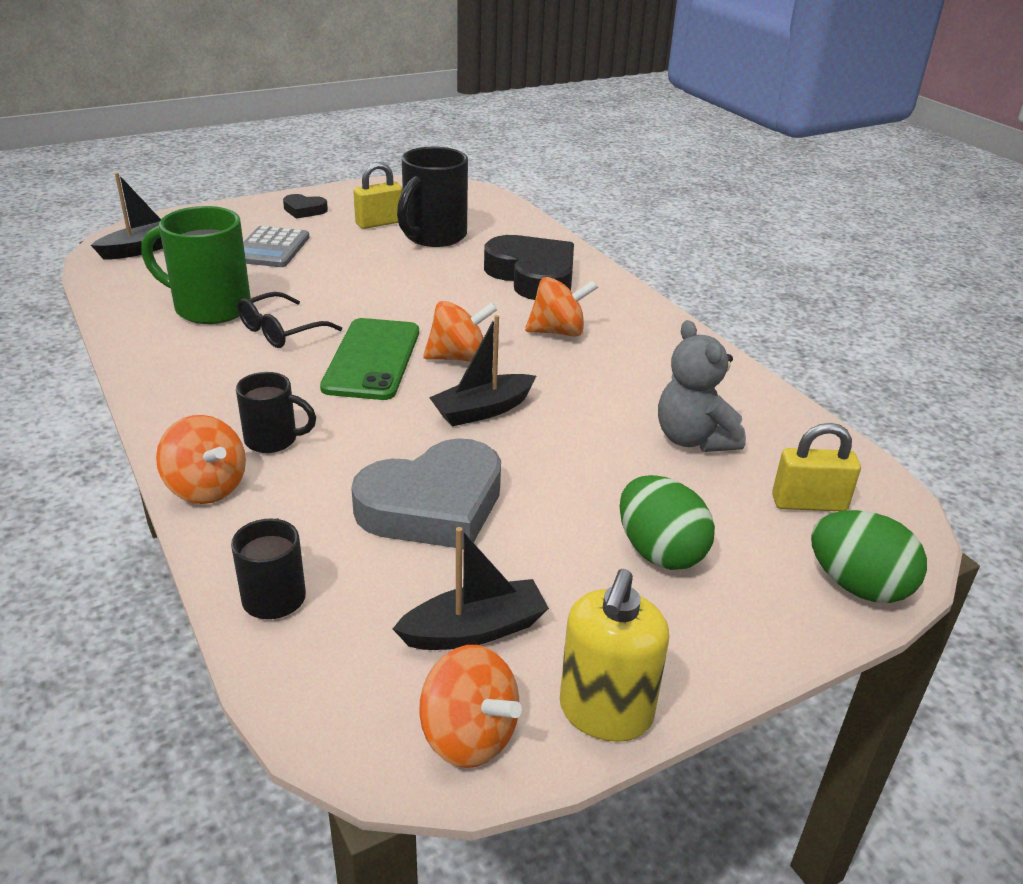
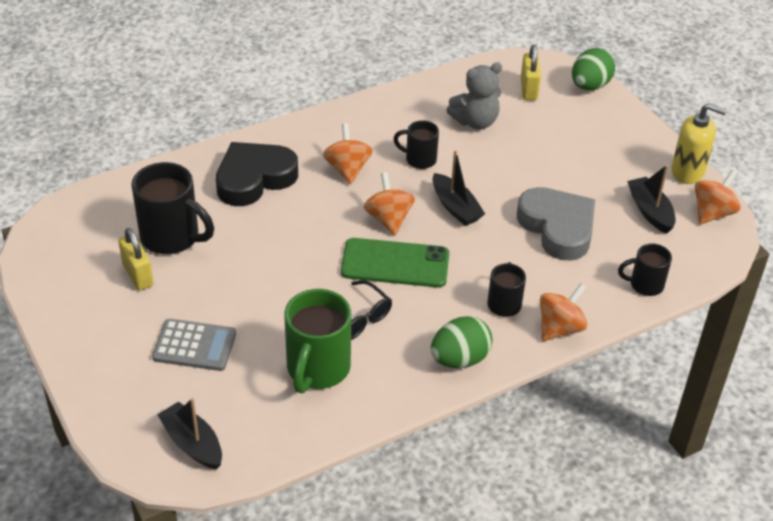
camera: 90 degrees left, 10 degrees up
black heart [283,194,328,219] -> none
green egg [619,475,715,570] -> green egg moved to [431,316,493,368]
none -> black mug [393,120,439,169]

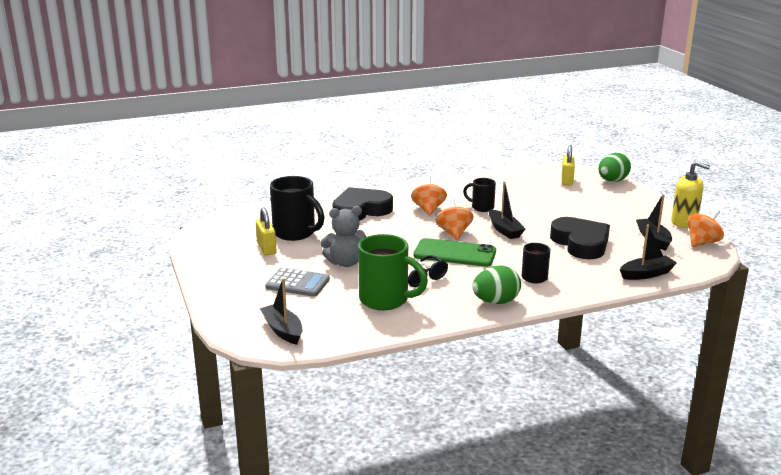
camera: 10 degrees right, 20 degrees down
green mug [284,289,351,393] -> green mug turned 90 degrees counterclockwise [358,234,428,310]
grey teddy bear [446,62,502,130] -> grey teddy bear moved to [320,206,366,267]
grey heart [517,187,595,261] -> black heart [550,217,610,259]
orange spinning top [540,283,588,341] -> none
black mug [618,243,672,296] -> black boat [620,224,677,280]

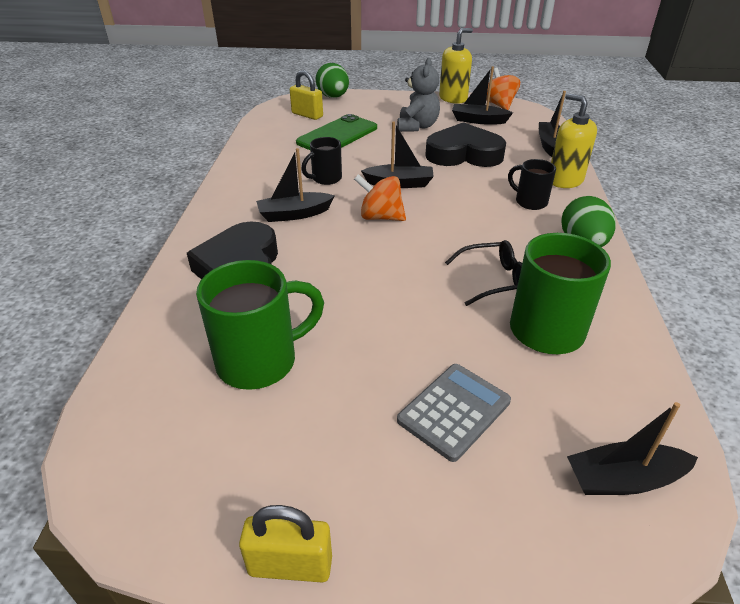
camera: 65 degrees left, 15 degrees up
yellow padlock [256,208,277,255] -> yellow padlock moved to [239,505,332,583]
black mug [270,176,325,241] -> green mug [196,260,324,390]
grey teddy bear [320,206,366,267] -> grey teddy bear moved to [397,58,440,132]
orange spinning top [411,176,447,216] -> black boat [256,148,335,222]
green phone [414,238,496,267] -> green phone moved to [296,114,377,150]
none -> yellow soap dispenser [551,93,597,188]

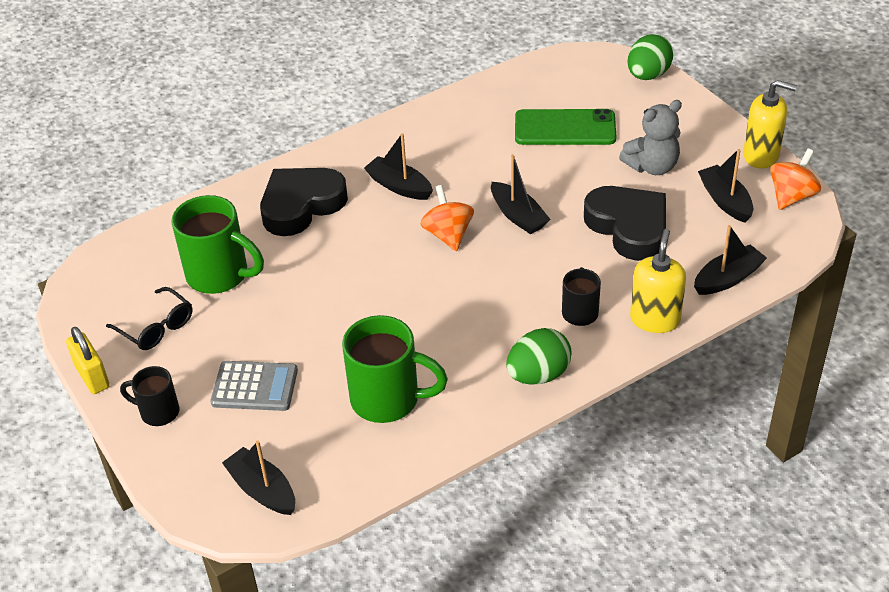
camera: 55 degrees right, 5 degrees up
yellow padlock [290,70,323,120] -> none
black mug [301,137,342,185] -> black mug moved to [120,366,180,426]
black glasses [445,240,522,306] -> black glasses moved to [106,287,193,350]

